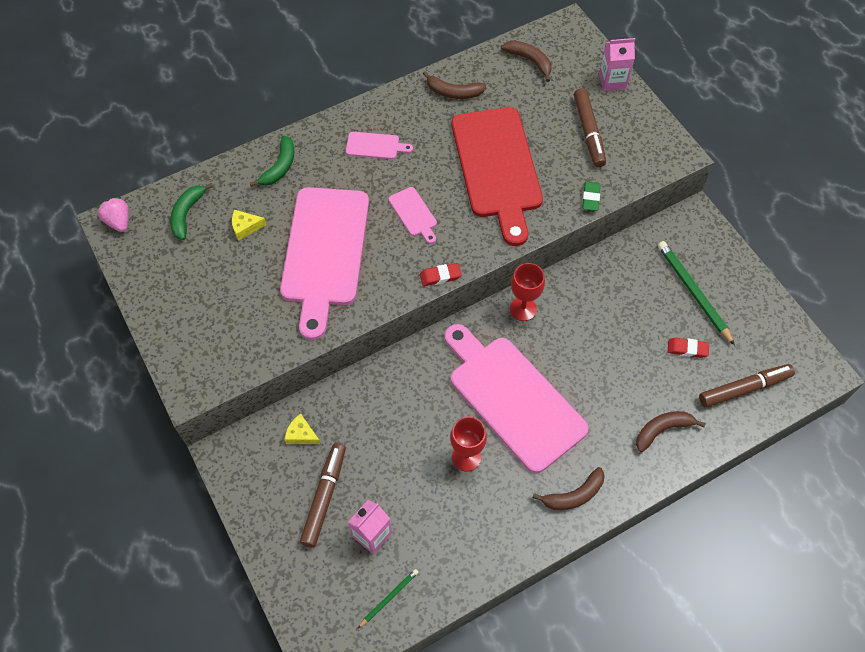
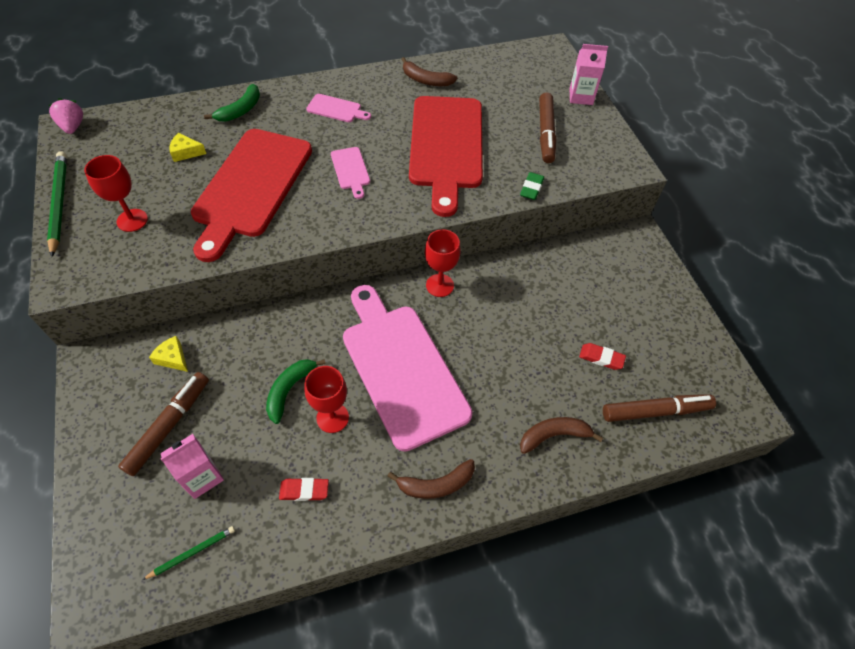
camera: 10 degrees right, 5 degrees down
green banana [170,183,213,240] -> green banana moved to [266,359,326,424]
pink cutting board [280,187,369,340] -> red cutting board [191,129,312,262]
red eraser [420,263,462,286] -> red eraser moved to [279,478,329,501]
brown banana [501,41,551,82] -> none
green pencil [658,241,735,345] -> green pencil moved to [47,151,67,257]
none -> red goblet [84,155,148,232]

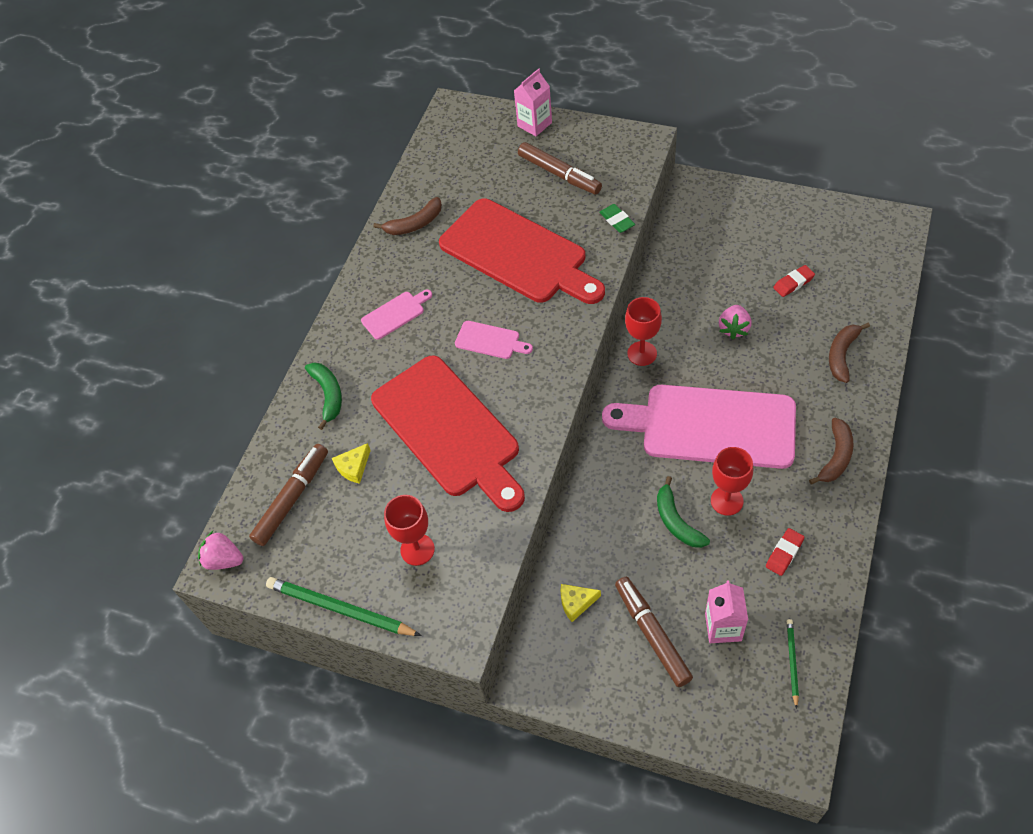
camera: 45 degrees left, 0 degrees up
brown marker [603,394,716,422] -> brown marker moved to [249,444,328,546]
none -> pink strawberry [719,305,752,339]

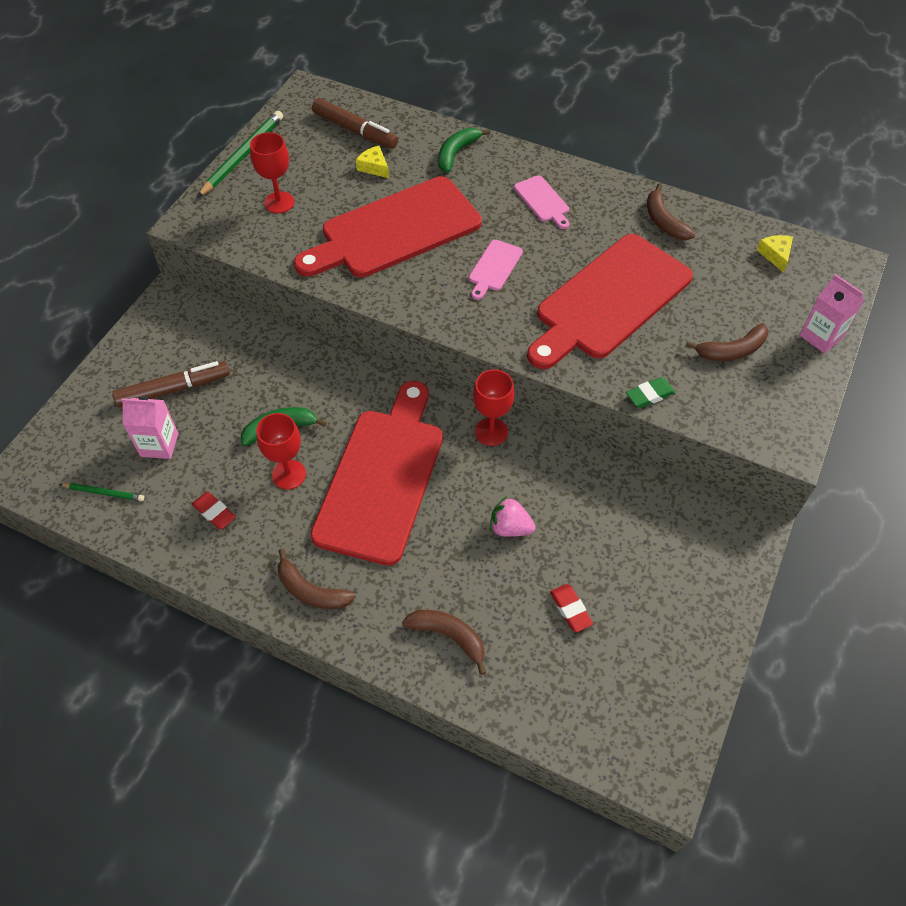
camera: 90 degrees right, 0 degrees up
pink strawberry [198,531,243,570] -> none
green banana [305,362,342,430] -> green banana turned 135 degrees clockwise [438,128,490,173]
brown marker [518,142,602,195] -> brown banana [685,323,768,361]
yellow cheese [560,584,601,622] -> yellow cheese moved to [757,235,793,273]
pink cutting board [602,385,796,469] -> red cutting board [310,381,443,566]

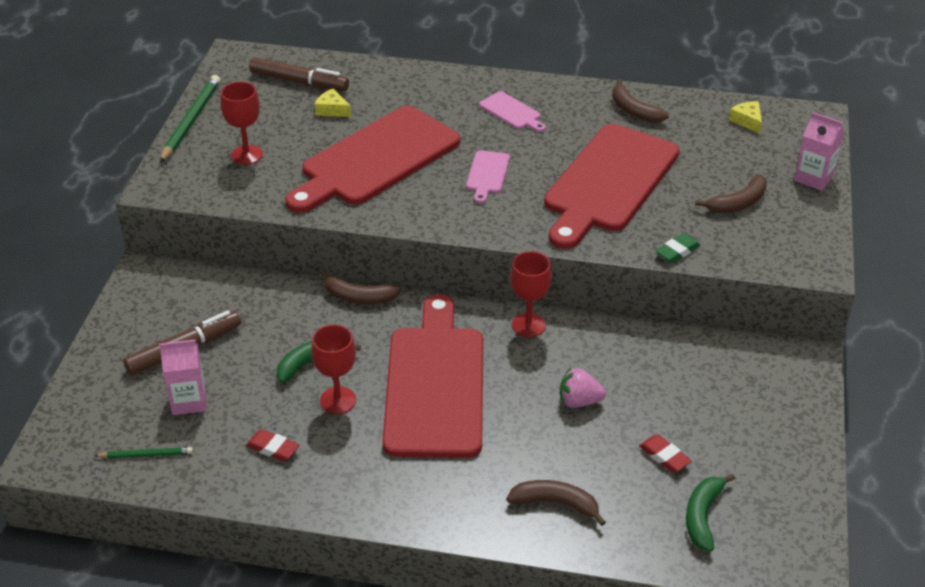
camera: 15 degrees left, 15 degrees down
brown banana [278,549,356,609] -> brown banana moved to [320,270,401,304]
green banana [438,128,490,173] -> green banana moved to [686,474,735,552]

